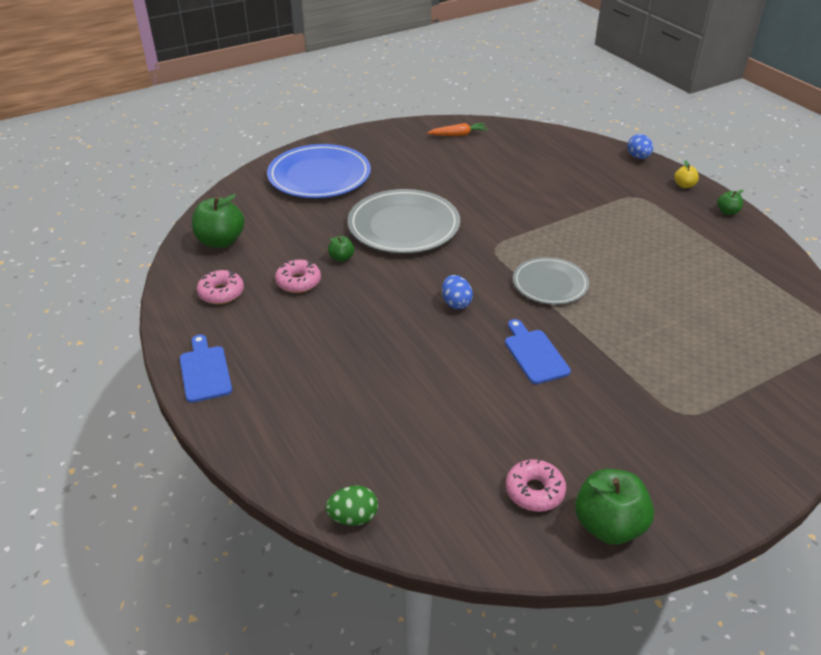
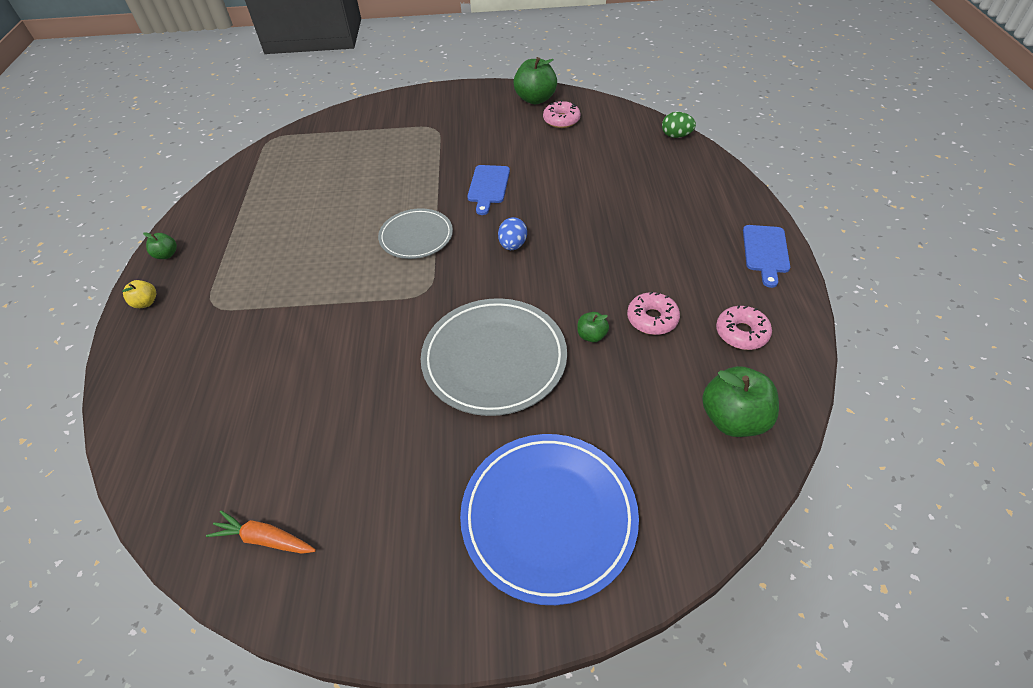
camera: 150 degrees left, 10 degrees up
blue egg [627,134,653,159] -> none

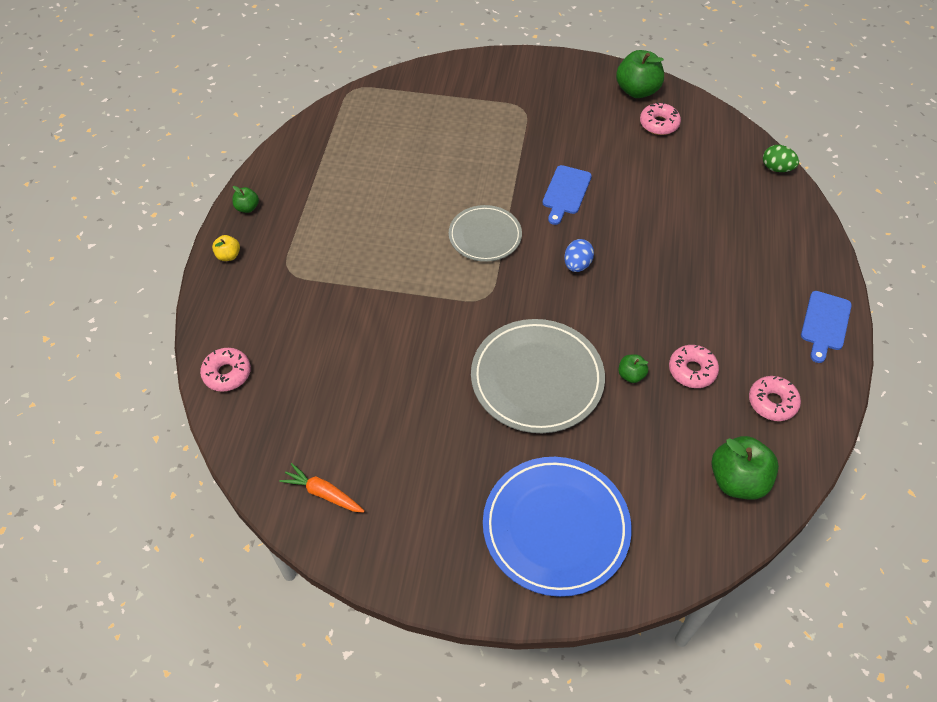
camera: 10 degrees right, 5 degrees up
none -> pink donut [200,348,251,392]

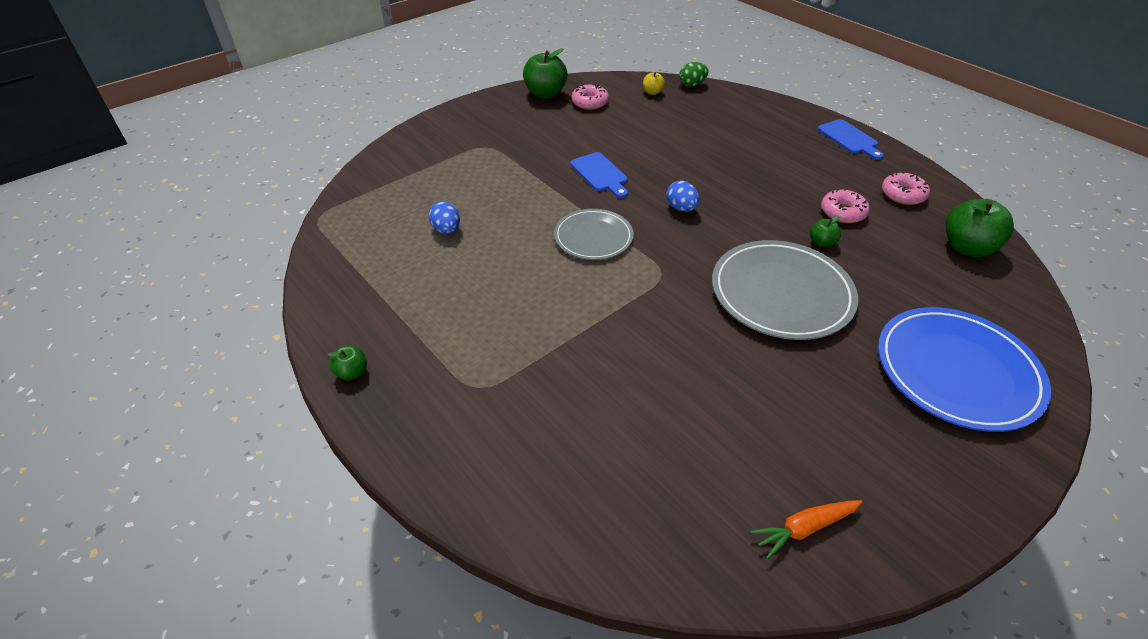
camera: 50 degrees left, 10 degrees down
pink donut [200,348,251,392] -> none
yellow apple [212,235,240,261] -> yellow apple moved to [643,72,665,95]
none -> blue egg [429,201,460,234]

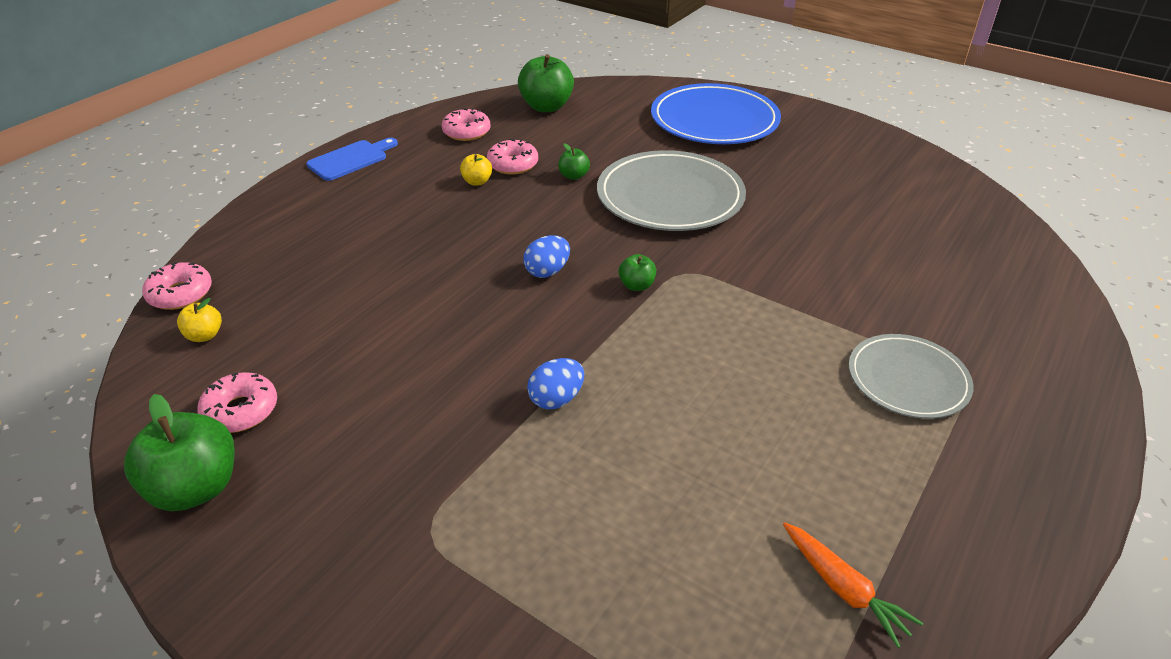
camera: 105 degrees left, 5 degrees down
green apple [328,346,367,380] -> green apple moved to [618,254,656,291]
blue egg [429,201,460,234] -> blue egg moved to [527,358,584,409]
grey plate [554,209,634,260] -> grey plate moved to [849,334,974,419]
blue cutting board [570,152,628,198] -> none
green egg [679,62,708,87] -> pink donut [142,262,212,310]
orange carrot [750,500,862,559] -> orange carrot moved to [783,523,923,648]
none -> yellow apple [460,154,492,185]

